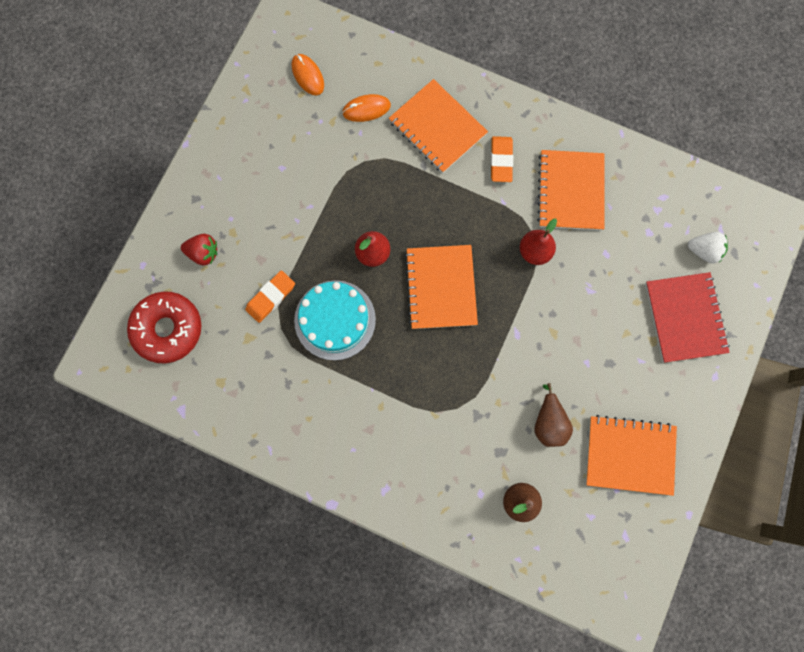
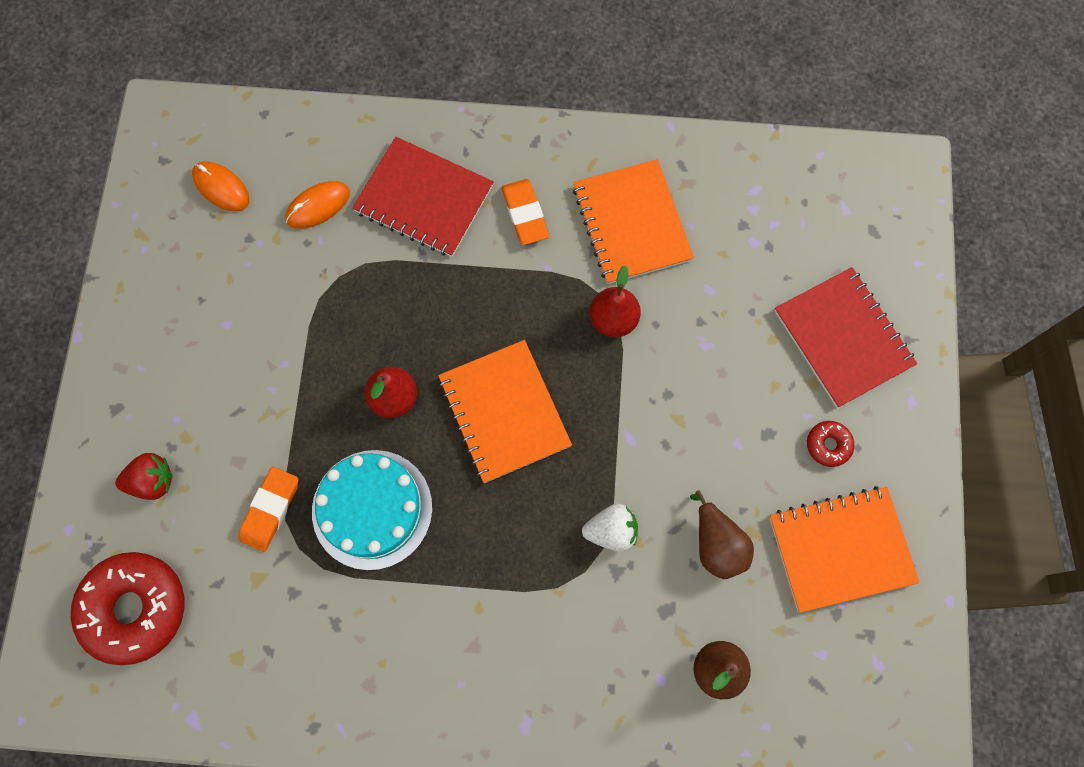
camera: 20 degrees left, 5 degrees down
orange notebook [389,79,488,173] -> red notebook [352,137,494,257]
white strawberry [688,232,728,264] -> white strawberry moved to [582,504,638,552]
none -> red donut [807,421,854,467]

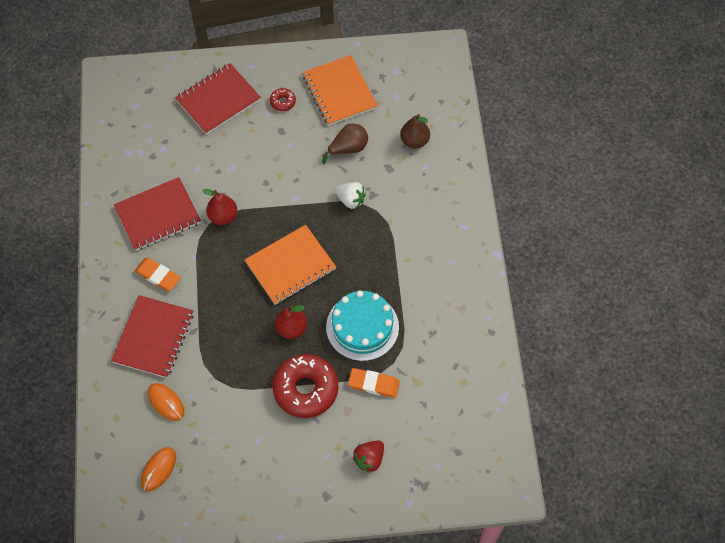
camera: 100 degrees left, 10 degrees down
red donut [71,552,184,665] -> red donut moved to [272,354,338,418]
red strawberry [115,453,173,500] -> red strawberry turned 120 degrees counterclockwise [353,440,384,473]
orange eraser [502,179,549,245] -> orange eraser turned 60 degrees clockwise [134,258,181,291]
orange notebook [573,159,694,284] -> red notebook [114,177,201,251]
white strawberry [582,504,638,552] -> white strawberry turned 135 degrees clockwise [335,182,366,209]

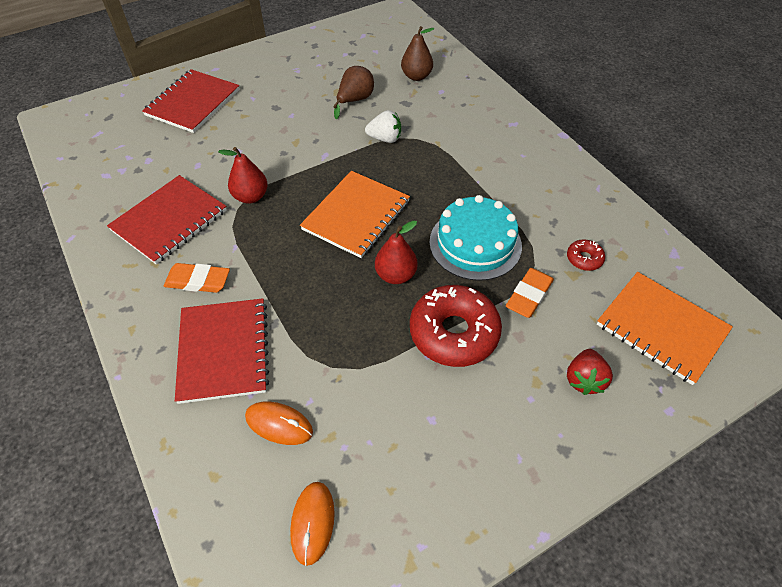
camera: 25 degrees left, 10 degrees down
red donut [270,88,296,111] -> red donut moved to [567,239,605,271]
orange notebook [303,55,378,126] -> orange notebook moved to [597,272,733,385]
orange eraser [348,368,400,398] -> orange eraser turned 45 degrees counterclockwise [506,268,554,318]

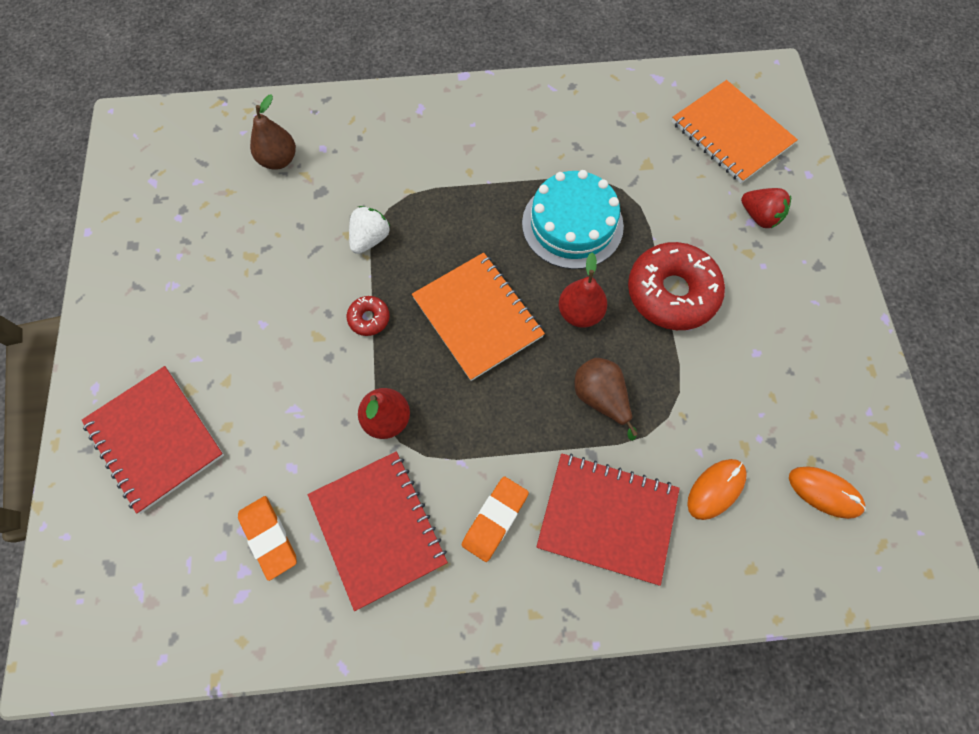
camera: 65 degrees left, 15 degrees up
brown pear [333,66,374,119] -> brown pear moved to [574,358,638,440]
orange eraser [506,268,554,318] -> orange eraser moved to [238,496,297,581]
red donut [567,239,605,271] -> red donut moved to [347,296,390,336]
orange notebook [597,272,733,385] -> orange notebook turned 75 degrees clockwise [672,80,798,183]

